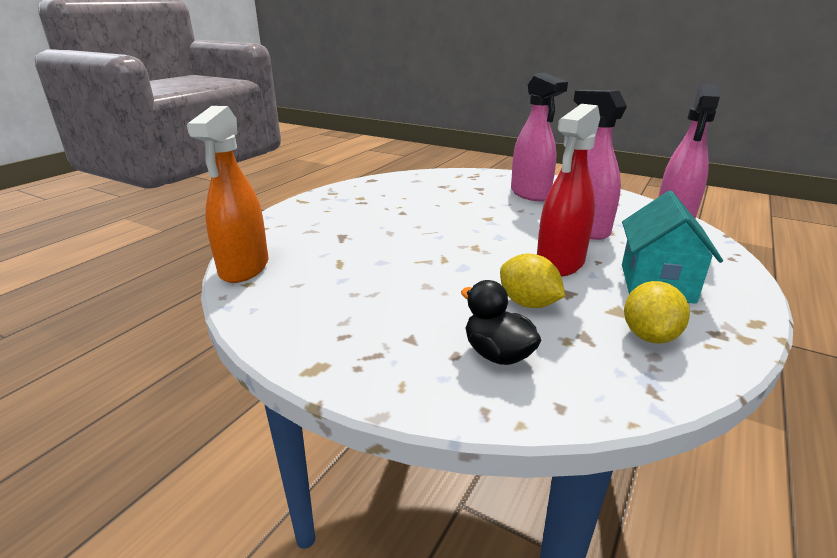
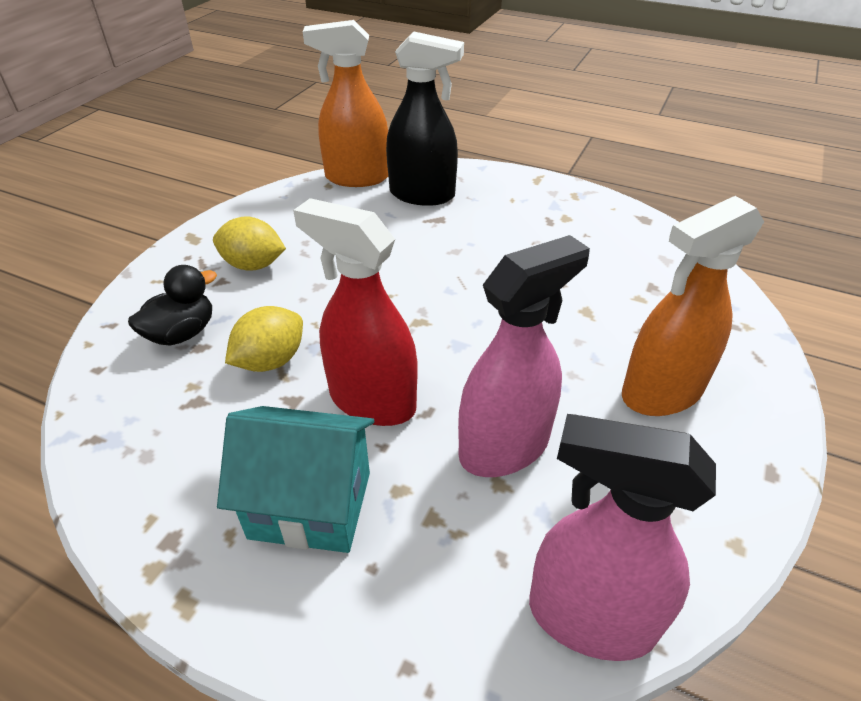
camera: 85 degrees right, 15 degrees up
pink spray bottle [511,73,568,201] -> orange spray bottle [622,196,764,416]
yellow lemon [624,281,690,344] -> yellow lemon moved to [213,216,286,271]
none -> black spray bottle [386,31,464,206]

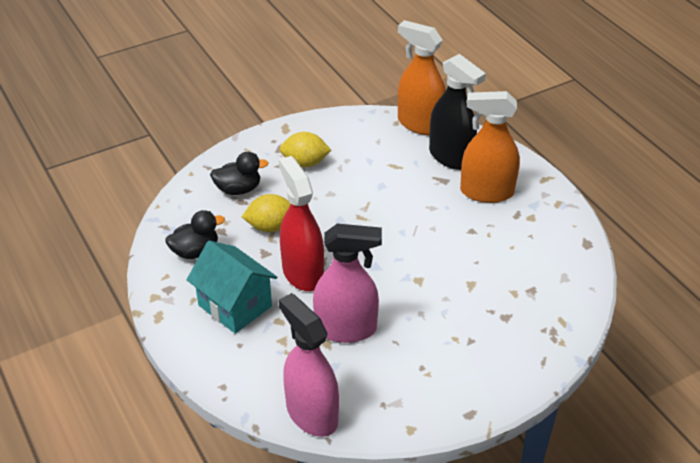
camera: 35 degrees right, 0 degrees up
yellow lemon [213,216,286,271] -> yellow lemon turned 45 degrees counterclockwise [280,132,331,167]
orange spray bottle [622,196,764,416] -> orange spray bottle moved to [460,91,520,203]
none -> black duck [165,210,225,259]

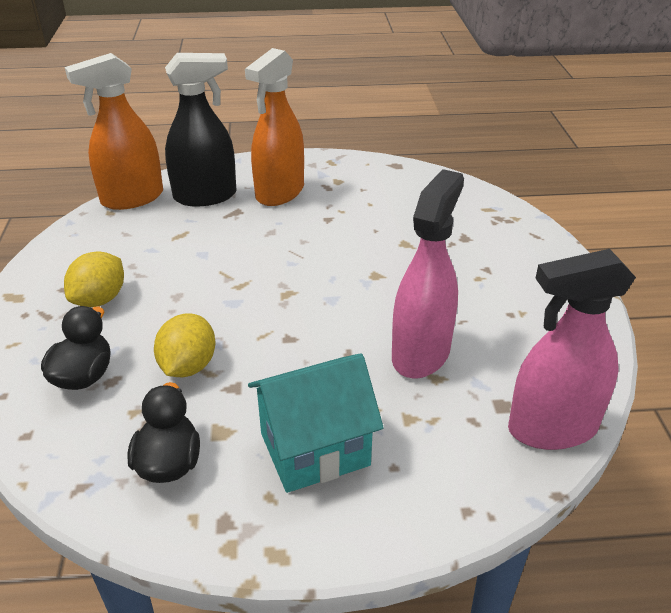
camera: 65 degrees left, 5 degrees down
red spray bottle [279,156,324,291] -> none

